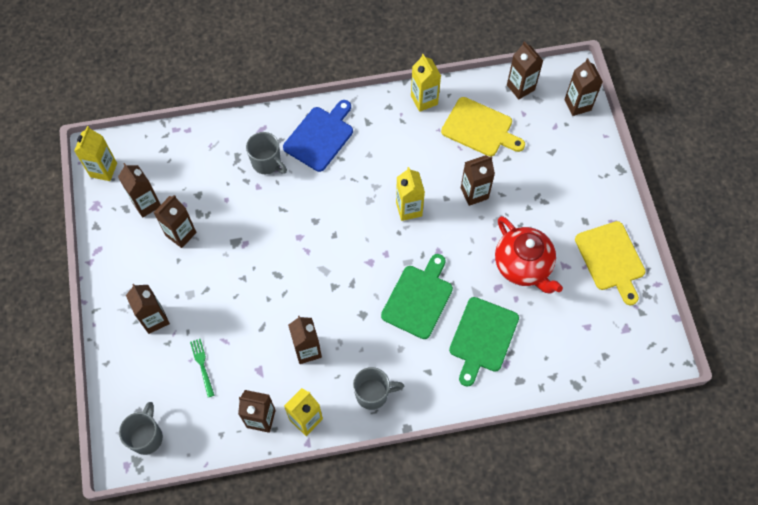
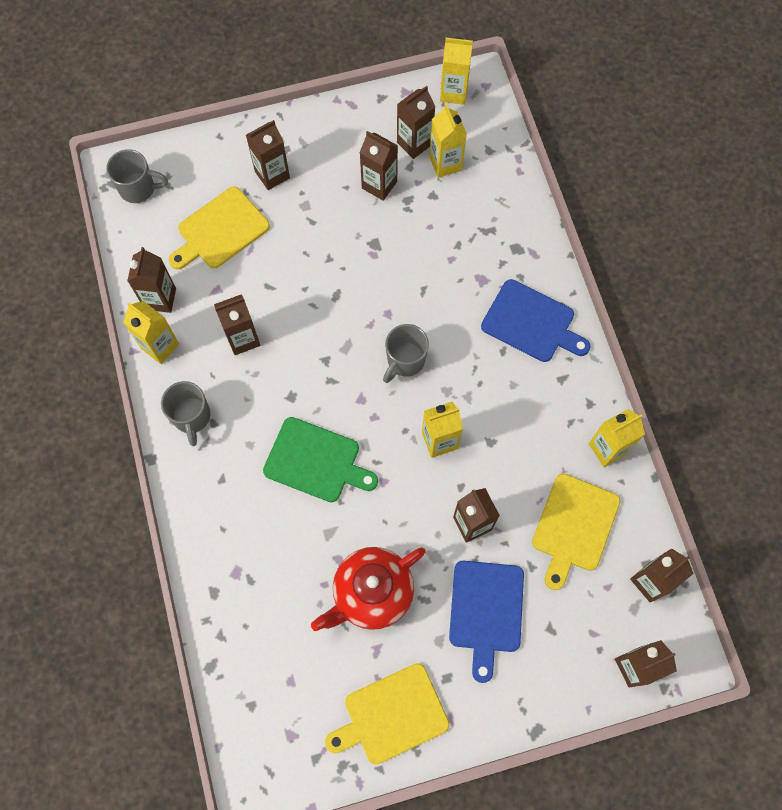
camera: 85 degrees right, 5 degrees up
green fork [190,339,214,398] -> yellow cutting board [169,187,270,269]
grey mug [246,132,287,174] -> grey mug moved to [383,324,429,383]
green cutting board [449,297,519,387] -> none
none -> yellow carton [429,104,467,178]
none -> blue cutting board [449,561,524,683]

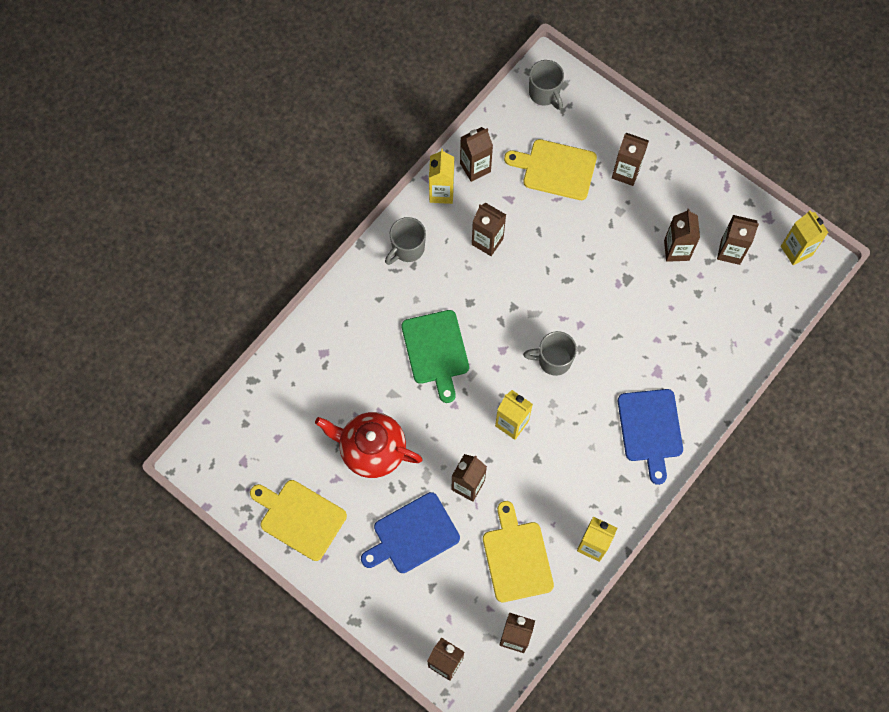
camera: 55 degrees right, 0 degrees up
yellow carton [429,104,467,178] -> none
yellow cutting board [532,473,620,590] -> yellow cutting board turned 90 degrees clockwise [483,501,554,602]

